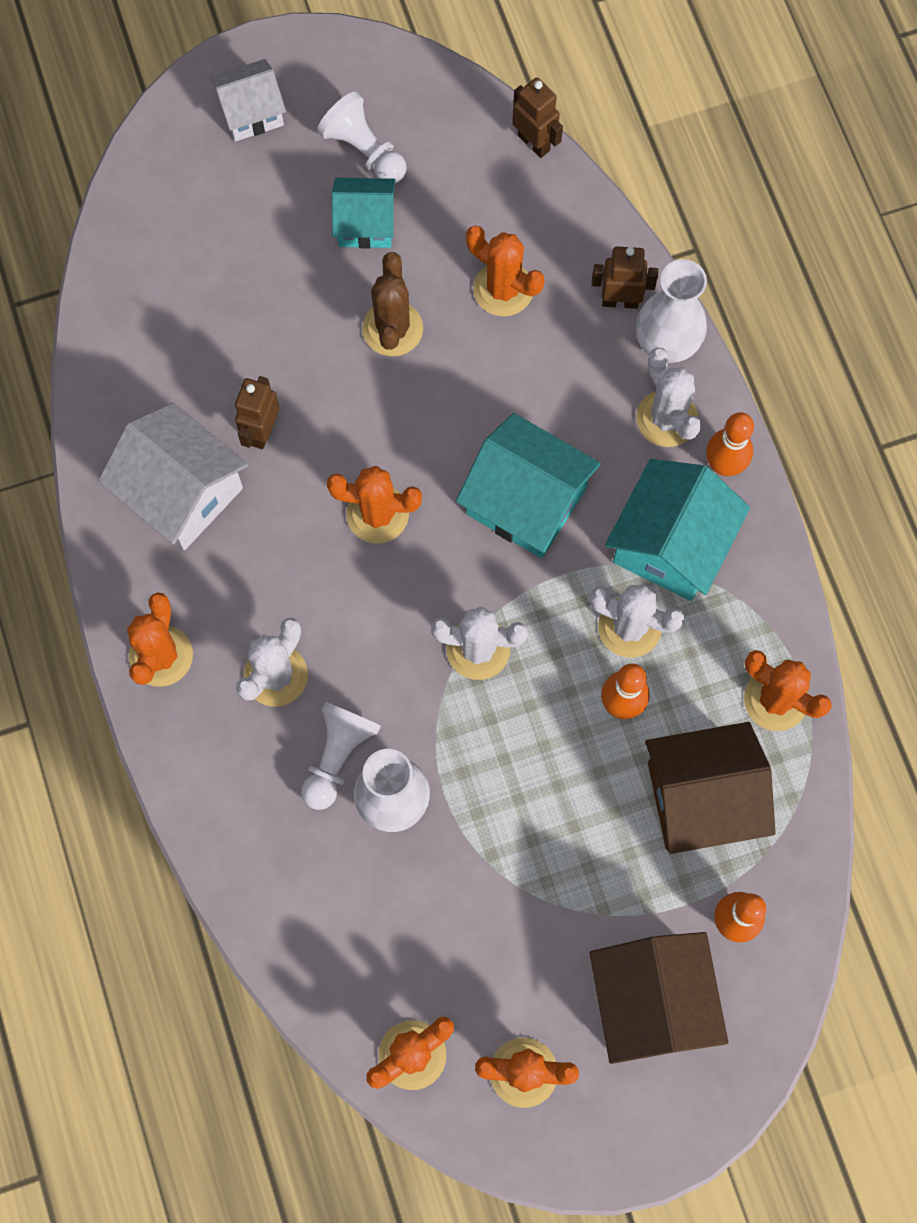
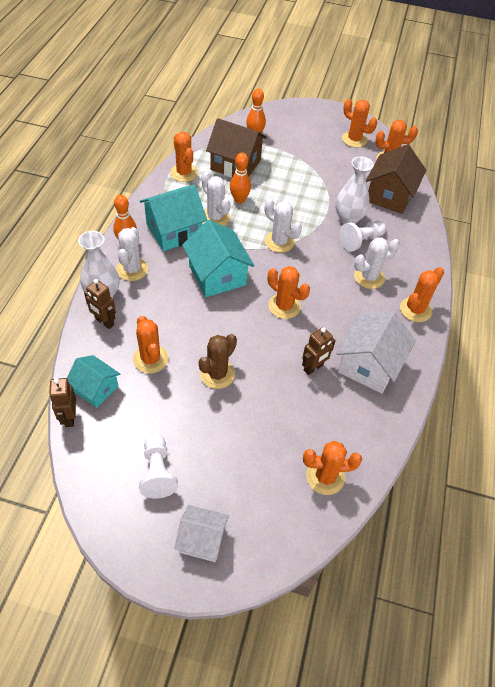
camera: 150 degrees left, 20 degrees down
white house [98,402,248,550] -> white house turned 45 degrees clockwise [336,311,416,394]
turquoise house [332,178,395,248] -> turquoise house moved to [67,355,120,408]
brown house [590,932,728,1064] -> brown house moved to [366,144,426,214]
none -> orange cactus [303,441,362,495]

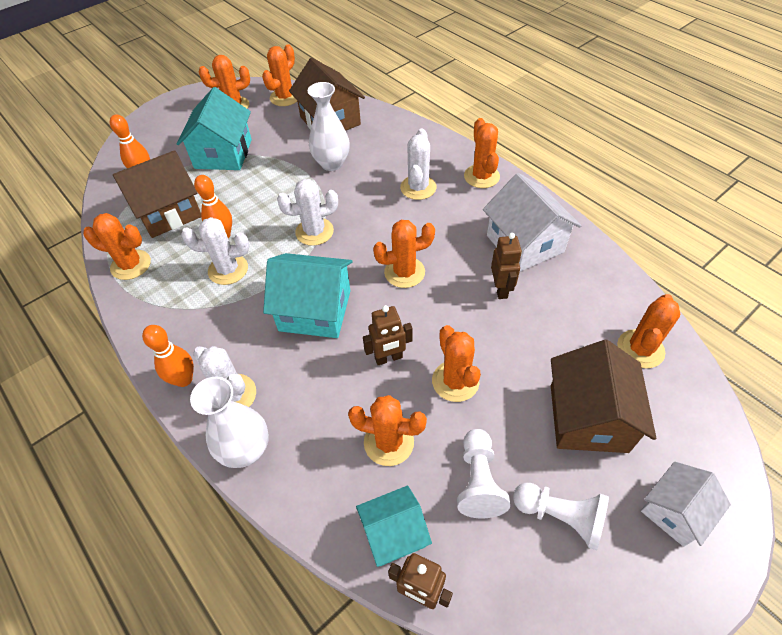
camera: 50 degrees left, 0 degrees up
brown robot [84,279,116,329] -> brown robot moved to [363,305,413,365]
turquoise house [140,185,207,251] -> turquoise house moved to [177,87,252,170]
brown cactus [199,334,237,389] -> orange cactus [432,325,481,402]
white pawn [340,221,386,251] -> white pawn moved to [457,429,510,518]
none -> brown house [551,340,656,453]

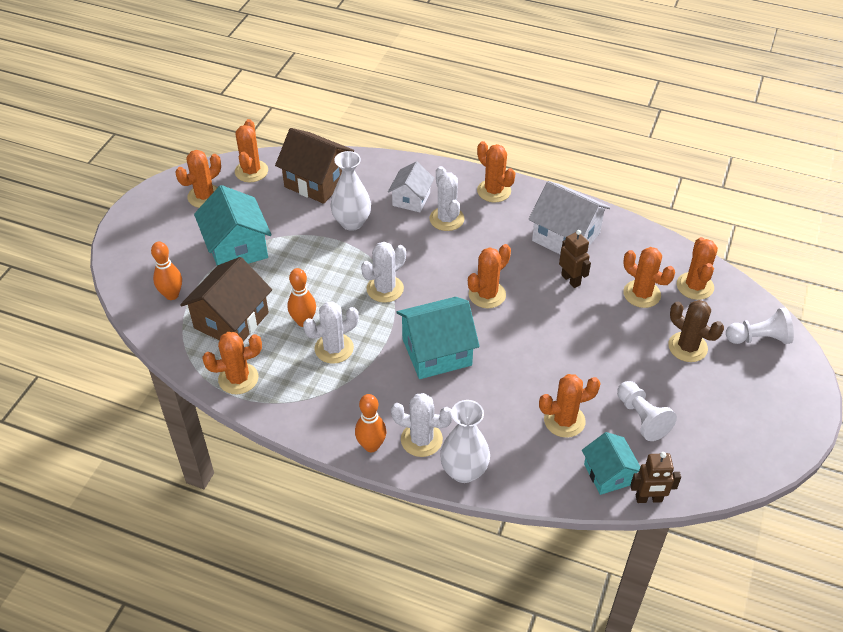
camera: 30 degrees left, 5 degrees down
turquoise house [356,485,432,567] -> turquoise house turned 60 degrees counterclockwise [582,432,640,495]
brown robot [363,305,413,365] -> none
orange cactus [432,325,481,402] -> orange cactus moved to [623,247,675,308]
white pawn [513,483,609,550] -> white pawn moved to [726,308,794,344]
brown house [551,340,656,453] -> brown cactus [668,300,724,362]
white house [641,462,731,547] -> white house moved to [388,162,434,212]

